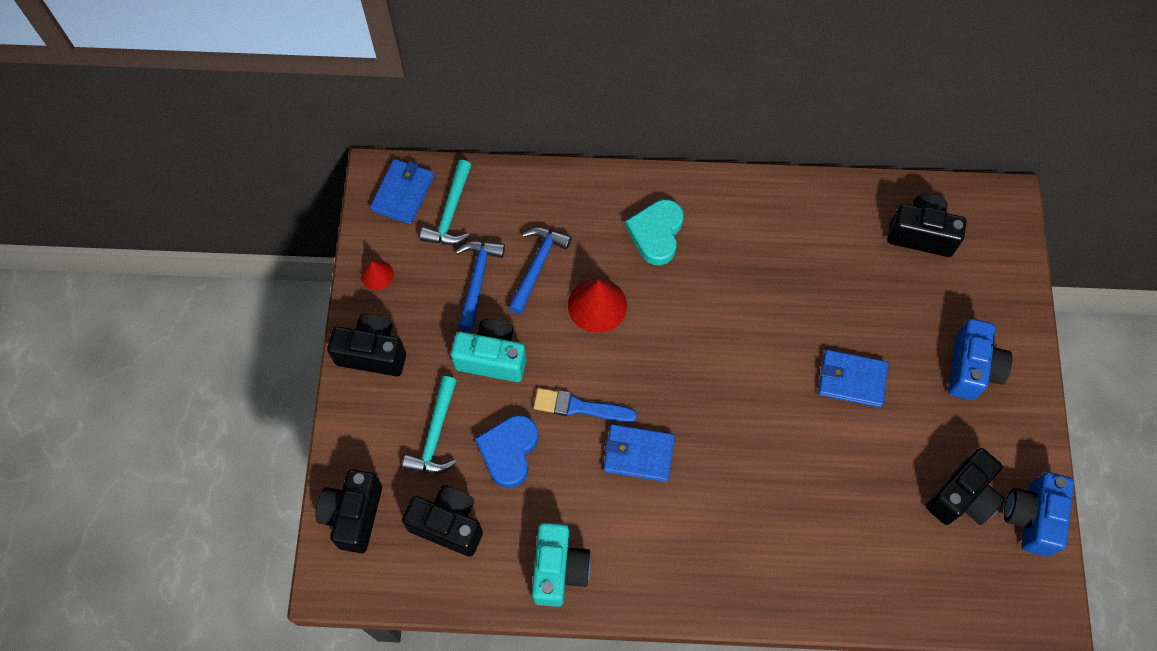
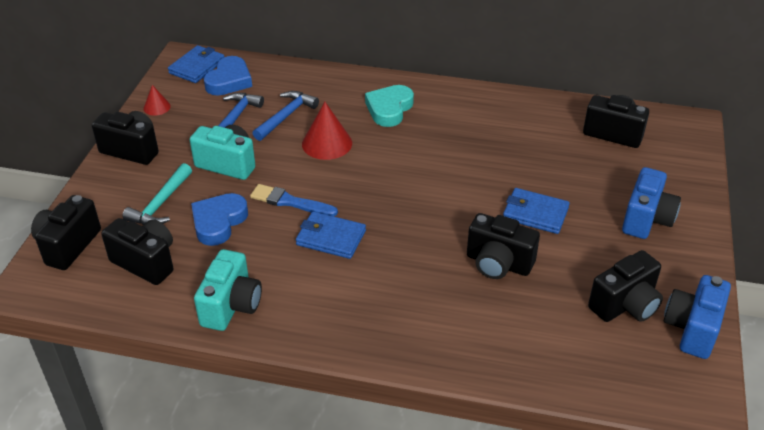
camera: 10 degrees right, 25 degrees down
turquoise hammer [420,160,472,245] -> blue heart [204,56,252,96]
none -> black camera [467,213,540,279]

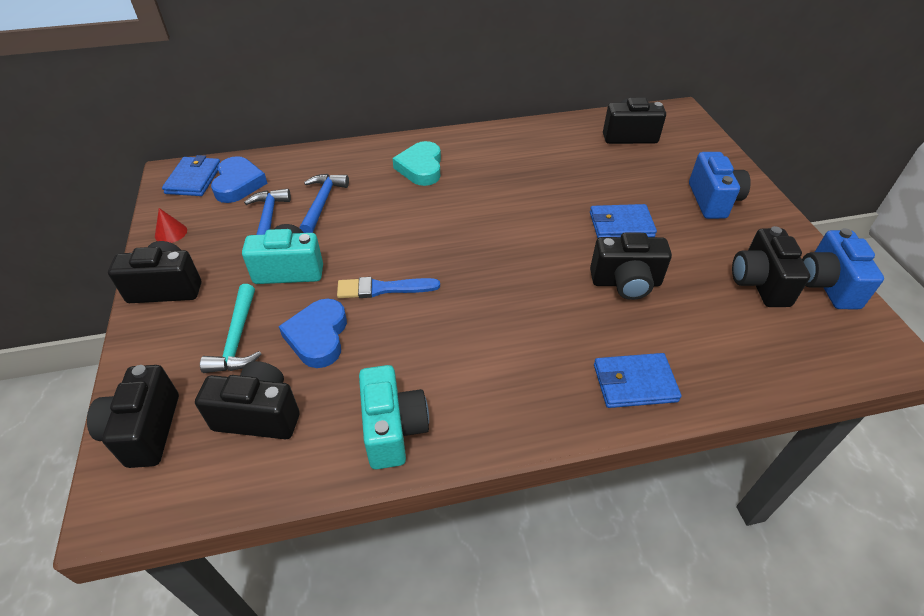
camera: 25 degrees left, 5 degrees up
blue wallet [296,211,366,259] -> blue wallet moved to [594,353,682,408]
red cone [302,102,352,160] -> none
black camera [588,250,663,322] -> black camera turned 150 degrees clockwise [732,226,810,307]

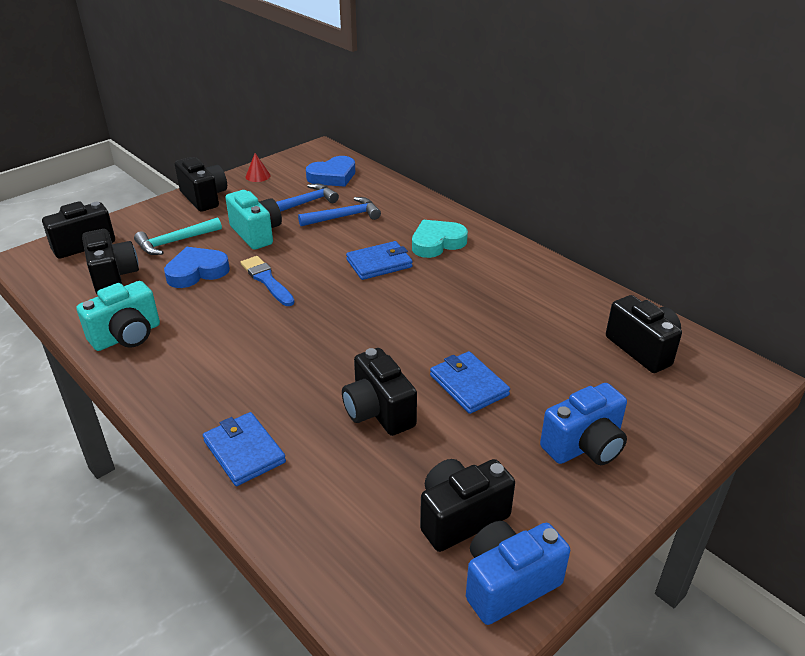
camera: 60 degrees right, 10 degrees down
blue wallet [162,155,220,196] -> blue wallet moved to [346,241,413,280]

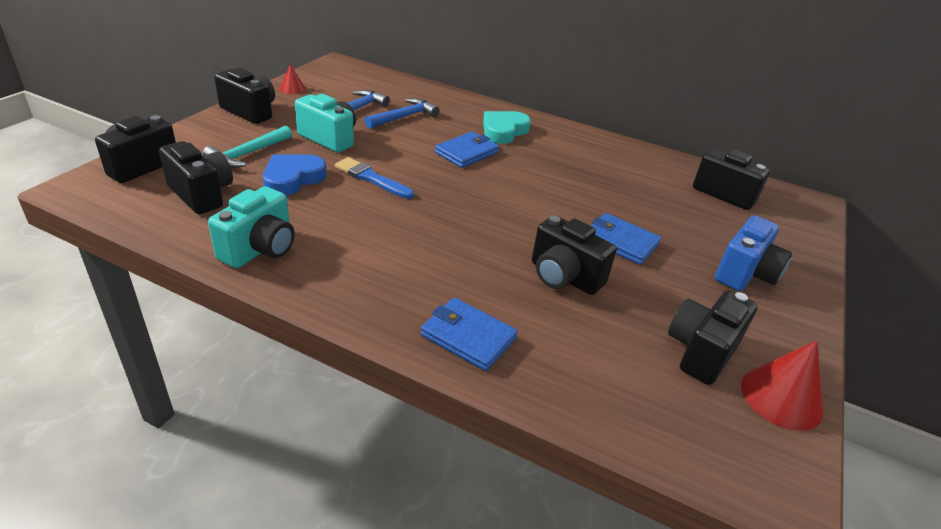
camera: 25 degrees left, 0 degrees up
blue heart [306,156,355,187] -> none
blue camera [466,521,570,625] -> red cone [741,340,824,431]

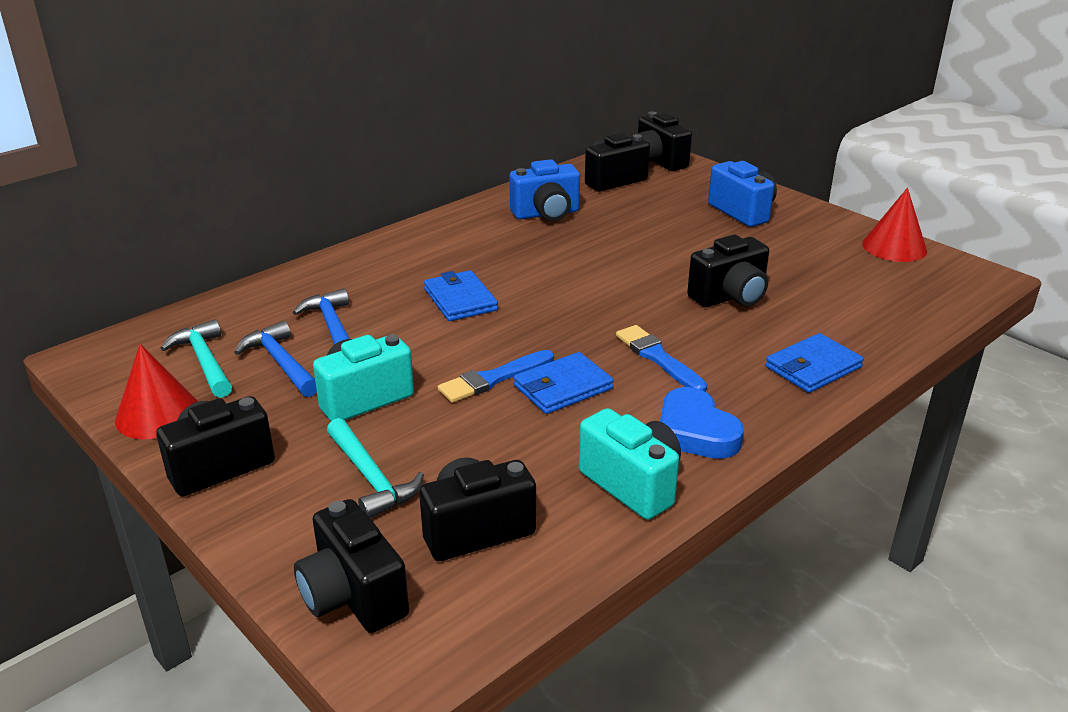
camera: 65 degrees left, 5 degrees down
blue heart [263,154,327,196] -> blue heart moved to [660,387,744,459]
red cone [280,64,306,94] -> red cone [115,344,198,439], size x1.79
turquoise heart [483,111,531,144] -> none
blue wallet [591,213,661,265] -> blue wallet moved to [514,352,614,414]
black camera [668,290,757,385] -> black camera moved to [636,111,692,171]
none -> turquoise hammer [160,319,232,398]
none -> blue camera [509,159,580,221]
none -> blue brush [616,325,707,392]

